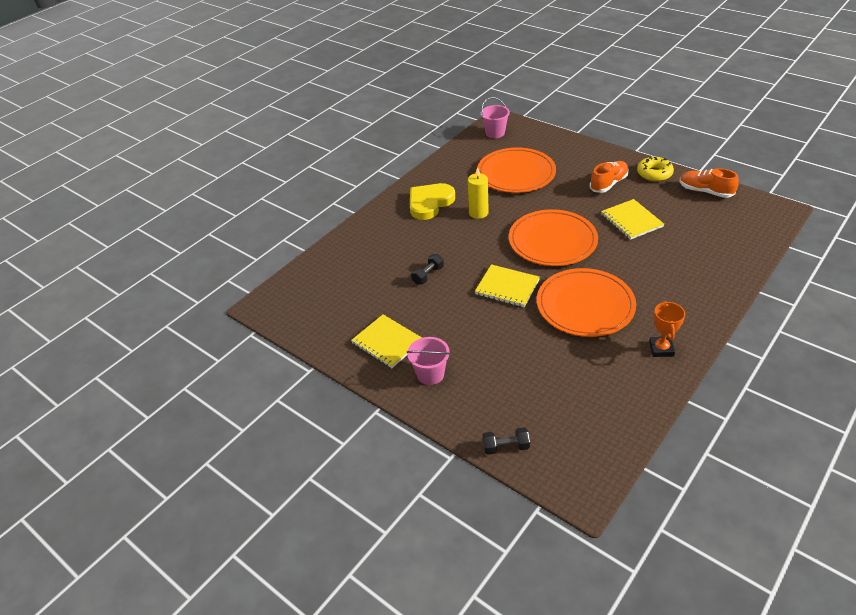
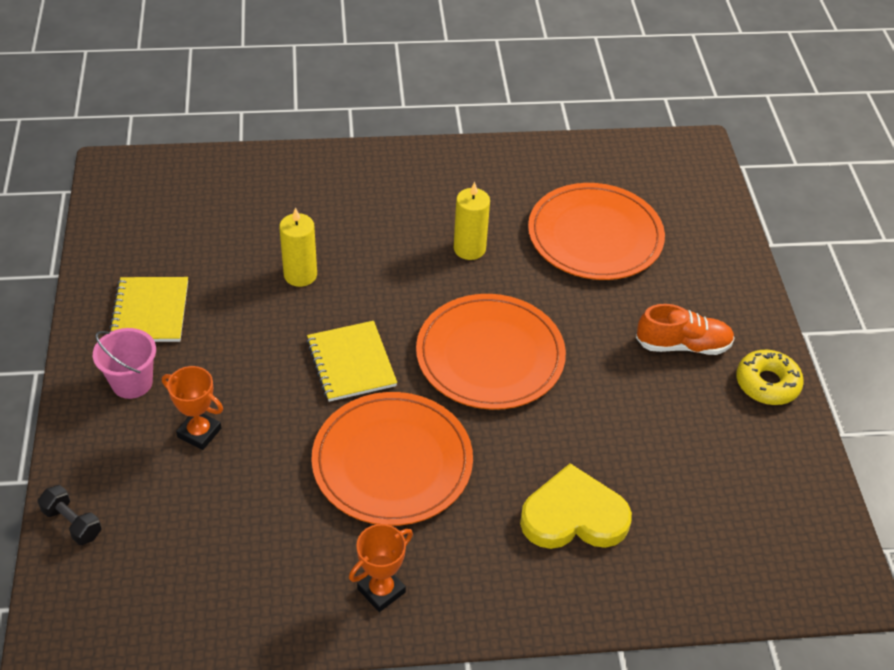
camera: 40 degrees right, 5 degrees up
yellow heart [410,183,455,220] -> yellow heart moved to [520,463,632,549]
black dumbbell [411,254,444,284] -> yellow candle [279,207,317,287]
pink bucket [481,97,510,138] -> none
yellow notebook [601,199,664,240] -> none
orange shoe [680,168,739,198] -> none
none -> orange trophy [162,366,223,450]

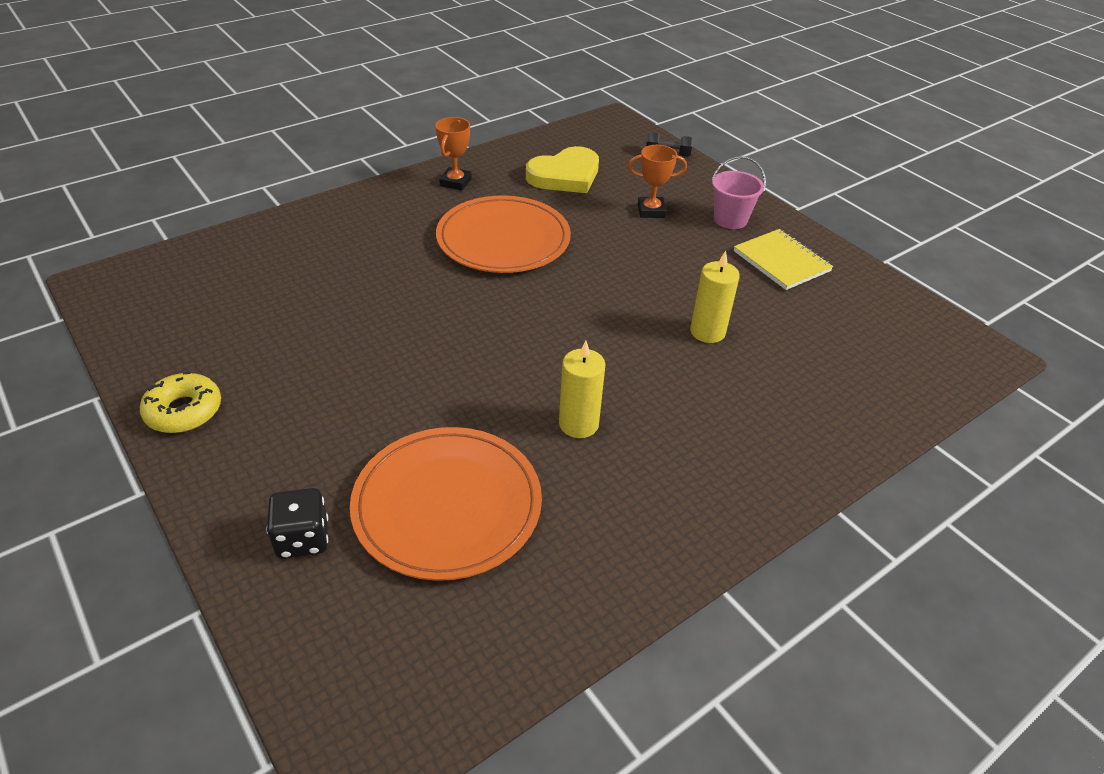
camera: 150 degrees right, 5 degrees down
yellow notebook [306,321,397,402] -> none
orange plate [416,294,566,410] -> none
yellow heart [520,463,632,549] -> yellow heart moved to [526,146,599,193]
orange shoe [636,304,735,355] -> none
none -> black dice [266,488,328,559]

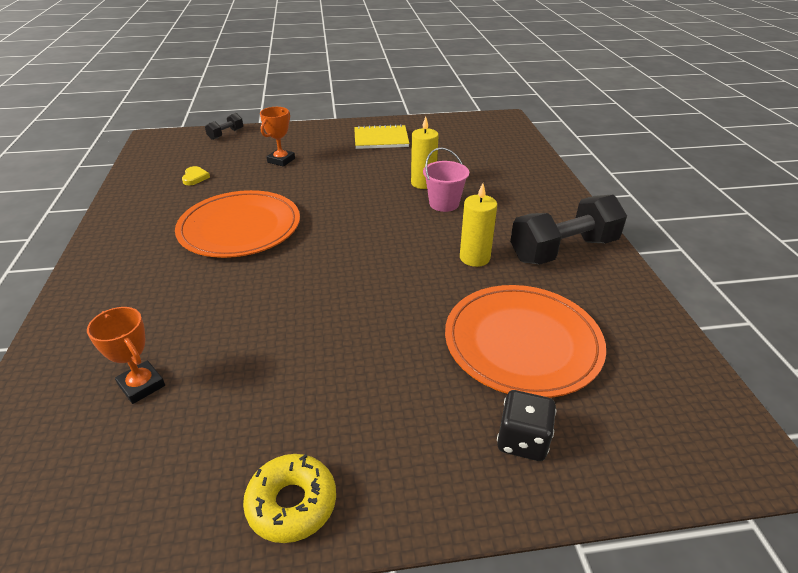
camera: 60 degrees left, 5 degrees down
orange trophy [435,117,472,190] -> orange trophy moved to [87,307,165,404]
yellow heart [526,146,599,193] -> yellow heart [182,166,210,185], size x0.44
pink bucket [712,156,766,229] -> pink bucket moved to [423,148,469,212]
none -> black dumbbell [510,195,627,264]

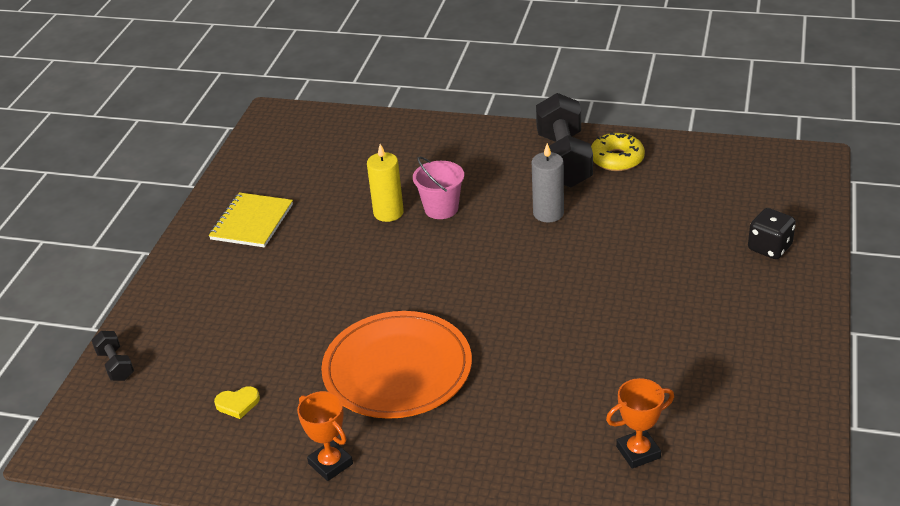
camera: 65 degrees left, 0 degrees up
yellow heart [182,166,210,185] -> yellow heart turned 150 degrees clockwise [214,386,260,419]
yellow donut [243,454,336,543] -> yellow donut moved to [591,133,645,171]
orange trophy [260,107,295,167] -> orange trophy moved to [297,391,353,481]
orange plate [445,285,606,398] -> none
yellow candle [460,183,497,267] -> grey candle [532,143,564,223]

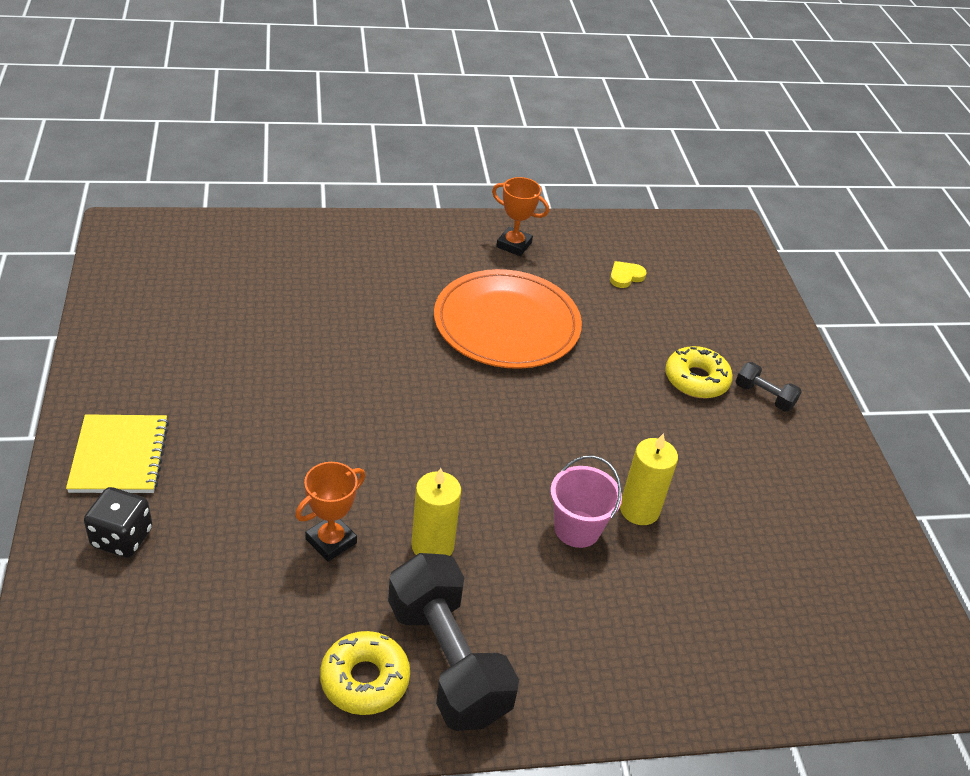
camera: 150 degrees right, 5 degrees up
black dumbbell [91,331,134,381] -> black dumbbell moved to [735,362,802,411]
yellow notebook [209,192,293,247] -> yellow notebook moved to [66,414,169,493]
grey candle [532,143,564,223] -> yellow candle [411,468,461,556]
orange trophy [606,378,674,469] -> orange trophy moved to [295,462,366,562]
none -> yellow donut [665,346,733,398]

